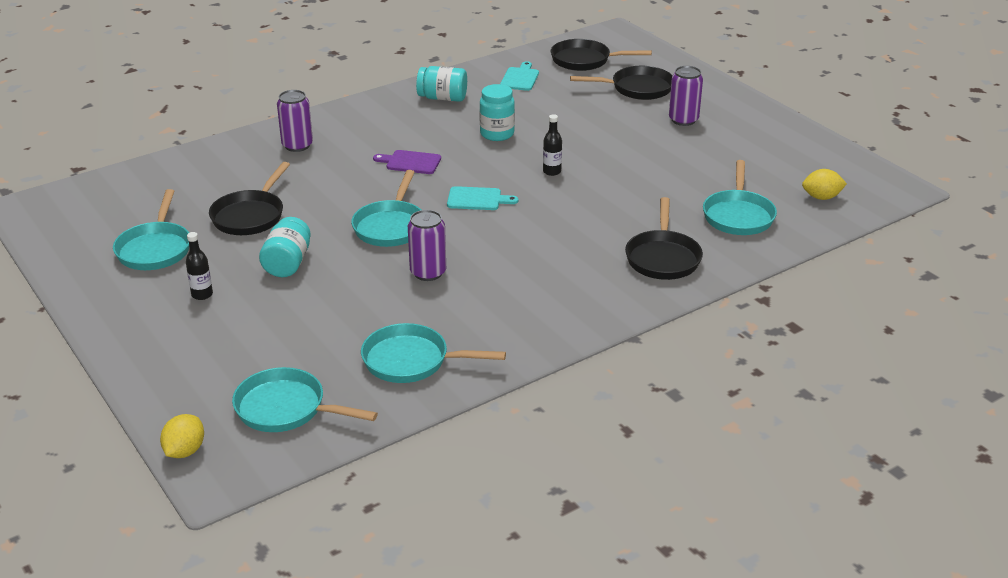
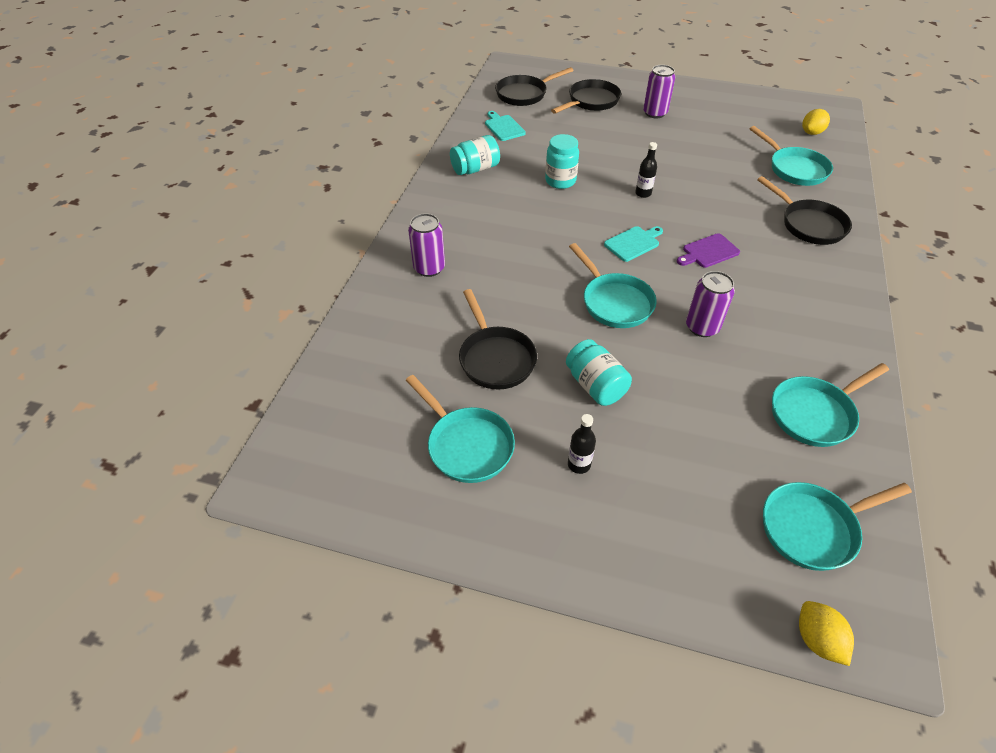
camera: 40 degrees left, 15 degrees up
purple cutting board [373,150,441,174] -> purple cutting board moved to [677,233,740,268]

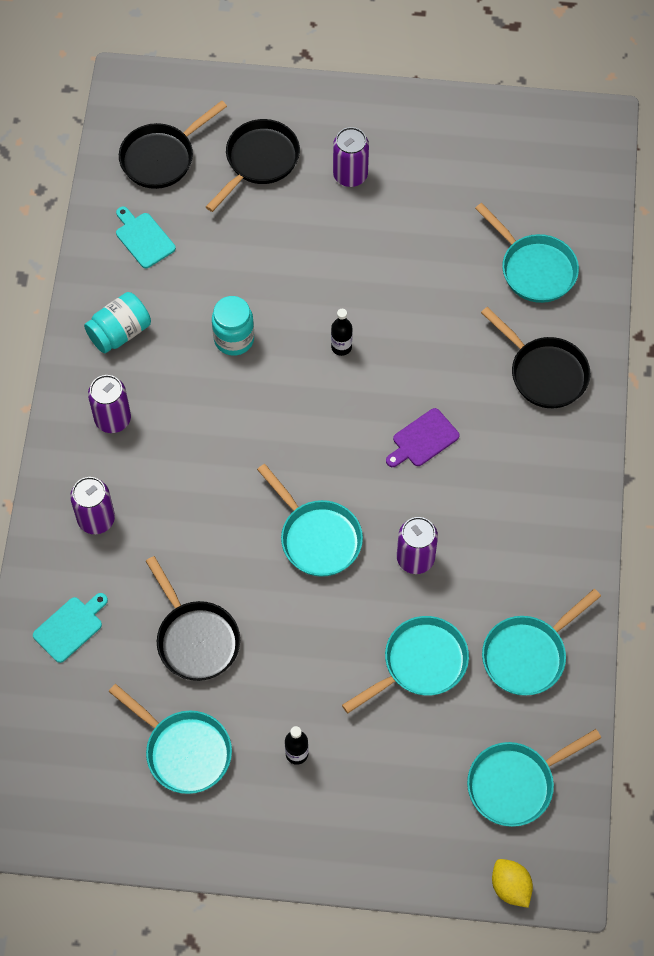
camera: 10 degrees left, 15 degrees up
turquoise jar [566,339,632,406] -> none
turquoise cutting board [604,226,663,262] -> turquoise cutting board moved to [33,593,108,663]
yellow lemon [802,109,830,135] -> none
none -> purple can [88,375,131,433]
none -> turquoise pan [342,616,469,713]

